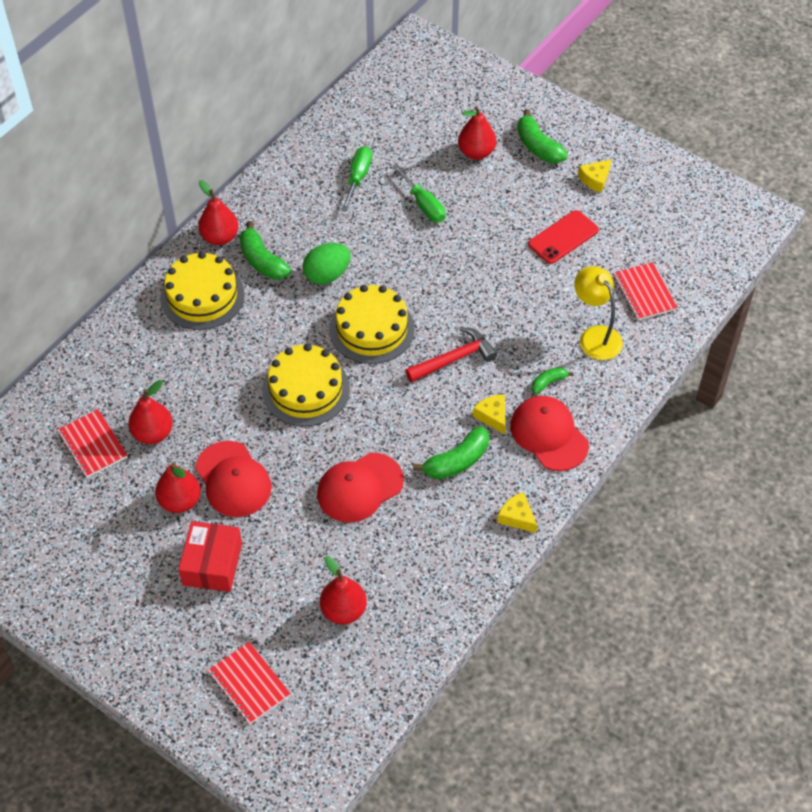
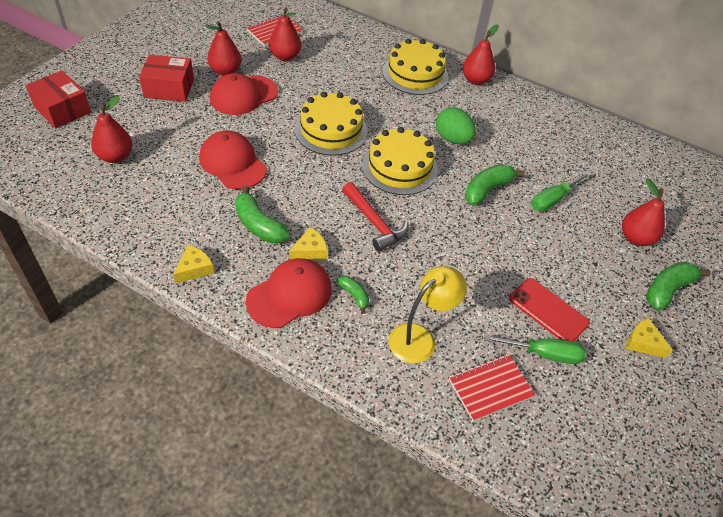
camera: 80 degrees right, 5 degrees down
red notebook [208,642,291,725] -> red box [26,71,91,128]
green banana [239,221,291,280] -> green banana moved to [465,164,525,205]
green screwdriver [341,146,372,212] -> green screwdriver moved to [484,335,586,364]

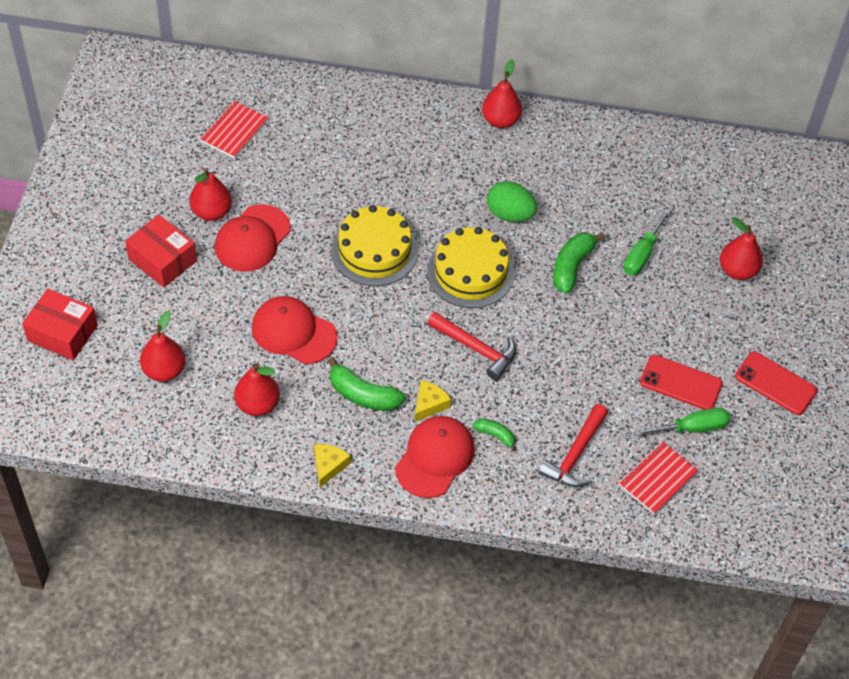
camera: 20 degrees left, 5 degrees up
red box [139,55,194,102] -> red box turned 60 degrees clockwise [125,215,197,287]
red pear [269,7,301,61] -> red pear moved to [234,363,280,416]
yellow cake [383,39,448,95] -> none
yellow lamp [389,266,467,363] -> red hammer [538,404,608,487]
yellow cheese [626,318,673,358] -> red phone [735,352,818,415]
green banana [646,262,711,311] -> none

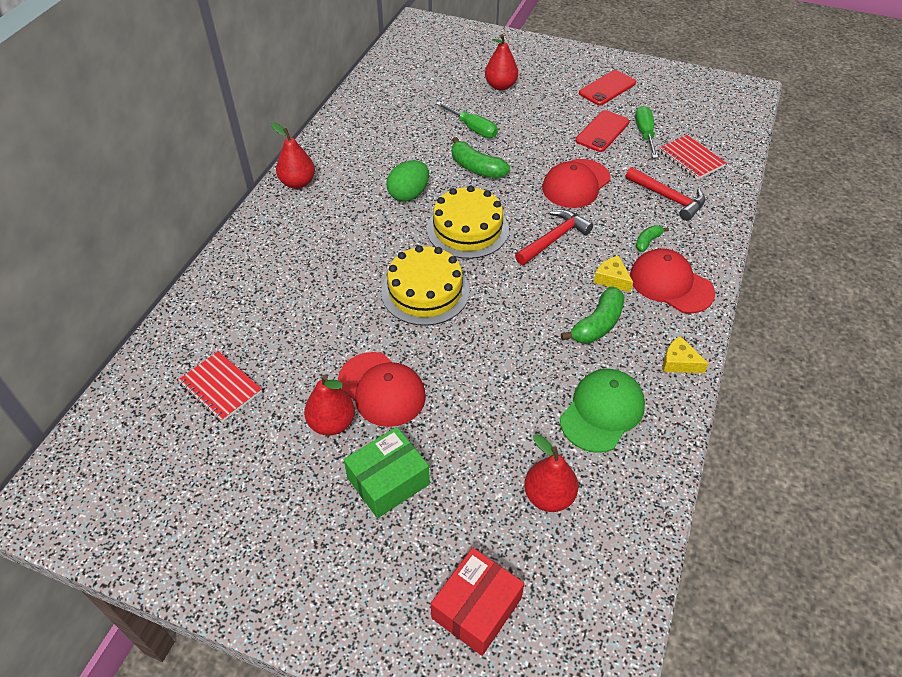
camera: 75 degrees left, 5 degrees down
red box [125,215,197,287] -> green box [344,427,430,518]
red pear [234,363,280,416] -> green cap [560,369,645,453]
red cap [252,296,338,364] -> red cap moved to [542,159,611,208]

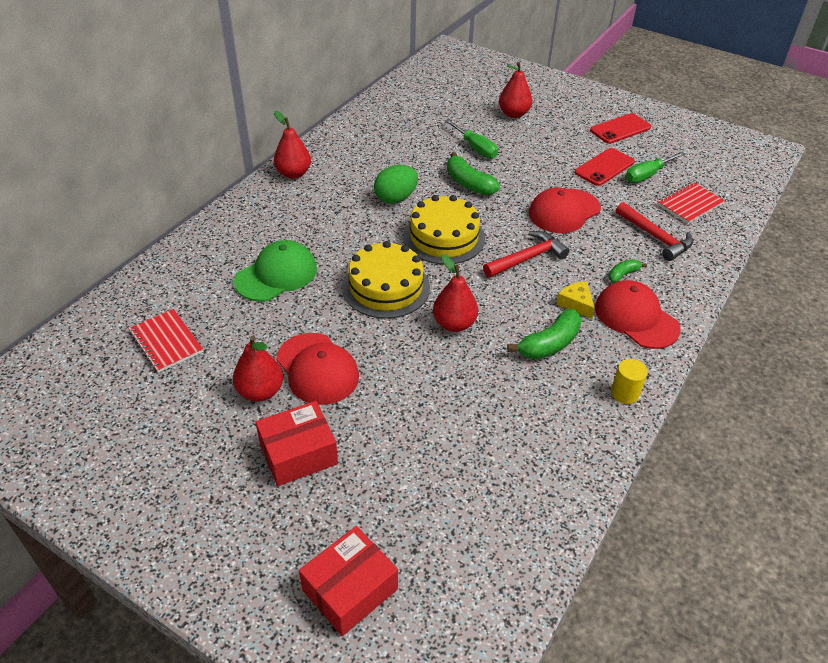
camera: 10 degrees right, 5 degrees down
green box [344,427,430,518] -> red box [255,401,338,486]
red pear [524,434,578,512] -> red pear moved to [433,254,478,332]
green cap [560,369,645,453] -> green cap moved to [234,240,317,302]
green screwdriver [635,106,658,158] -> green screwdriver turned 135 degrees counterclockwise [625,152,685,183]
red notebook [659,135,726,180] -> red notebook turned 75 degrees clockwise [657,182,725,224]
yellow cheese [663,336,709,373] -> yellow cylinder [611,359,648,404]

